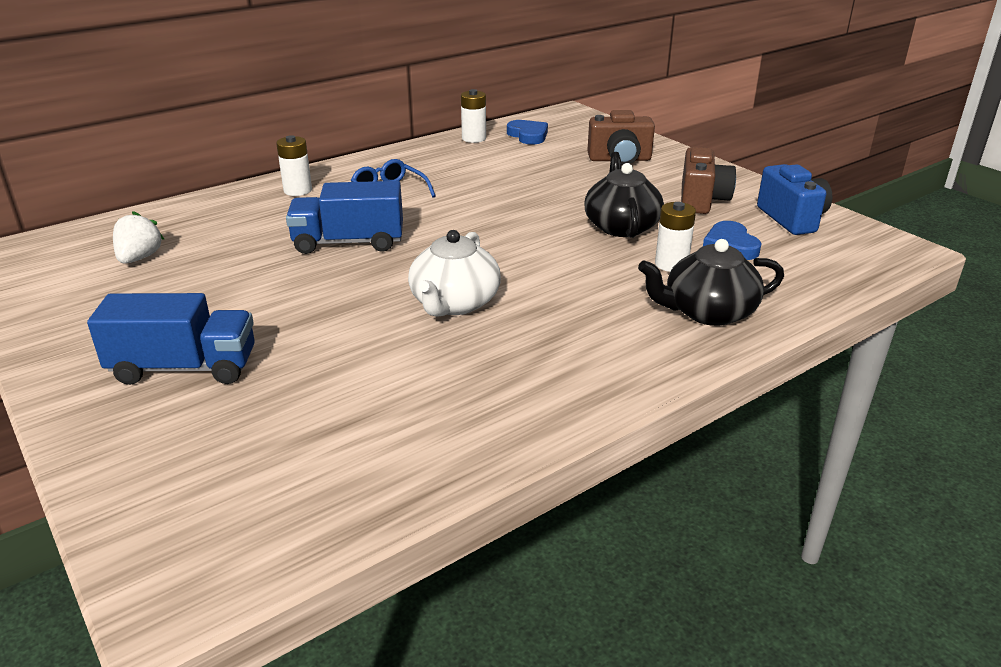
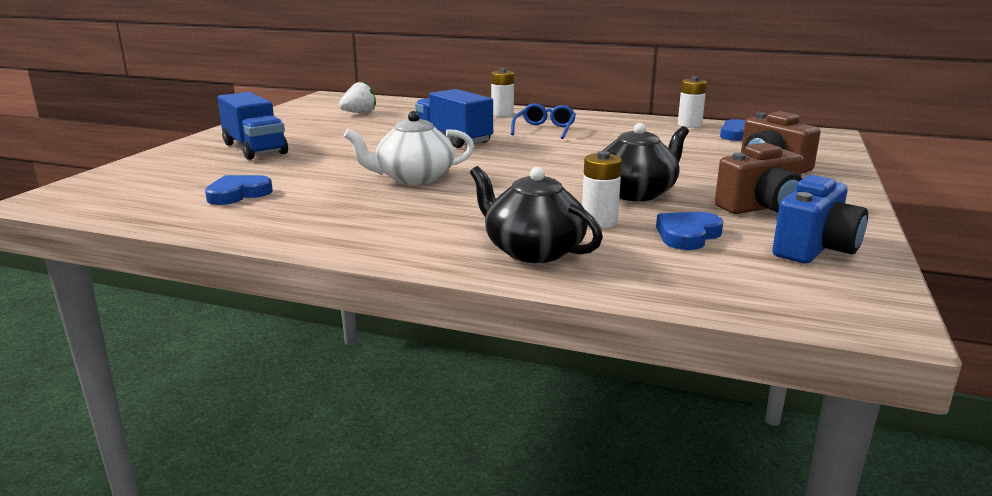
camera: 55 degrees right, 10 degrees down
none -> blue heart [205,175,273,205]

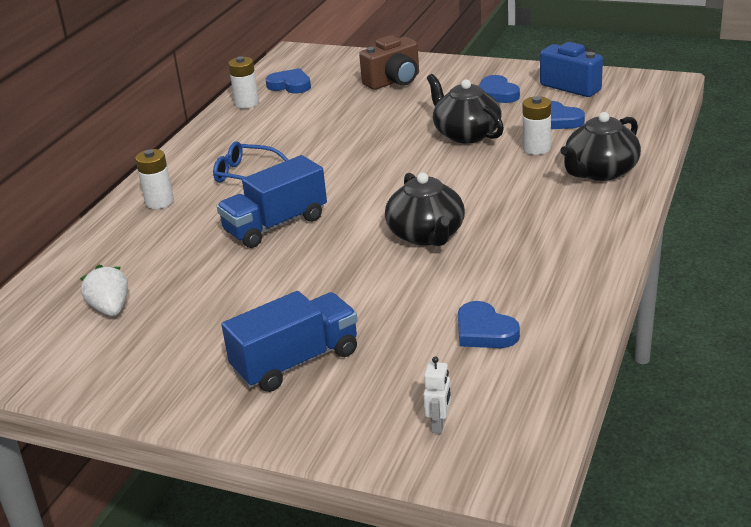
camera: 85 degrees left, 10 degrees up
white teapot [344,111,474,185] -> black teapot [385,173,465,246]
brown camera [715,143,804,214] -> blue heart [479,75,520,103]
none -> white robot [423,356,451,434]

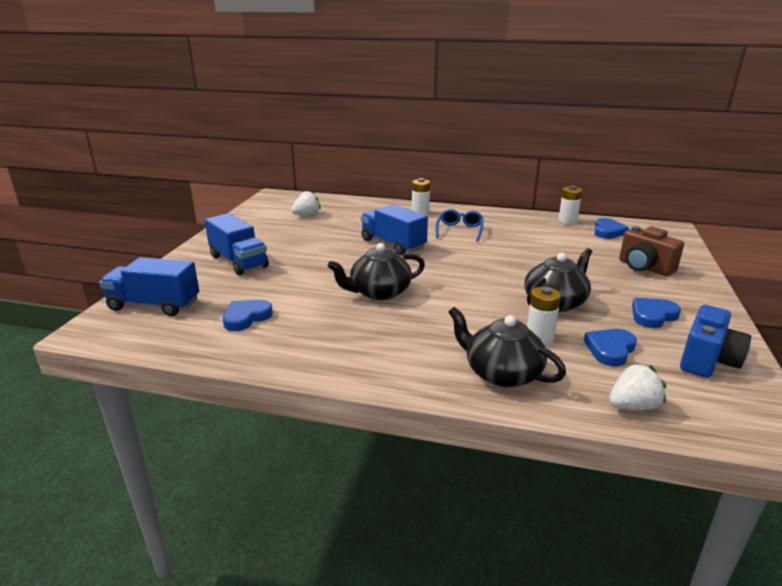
camera: 80 degrees right, 5 degrees down
white robot [423,356,451,434] -> blue truck [99,257,199,316]
none -> white strawberry [609,363,666,410]

